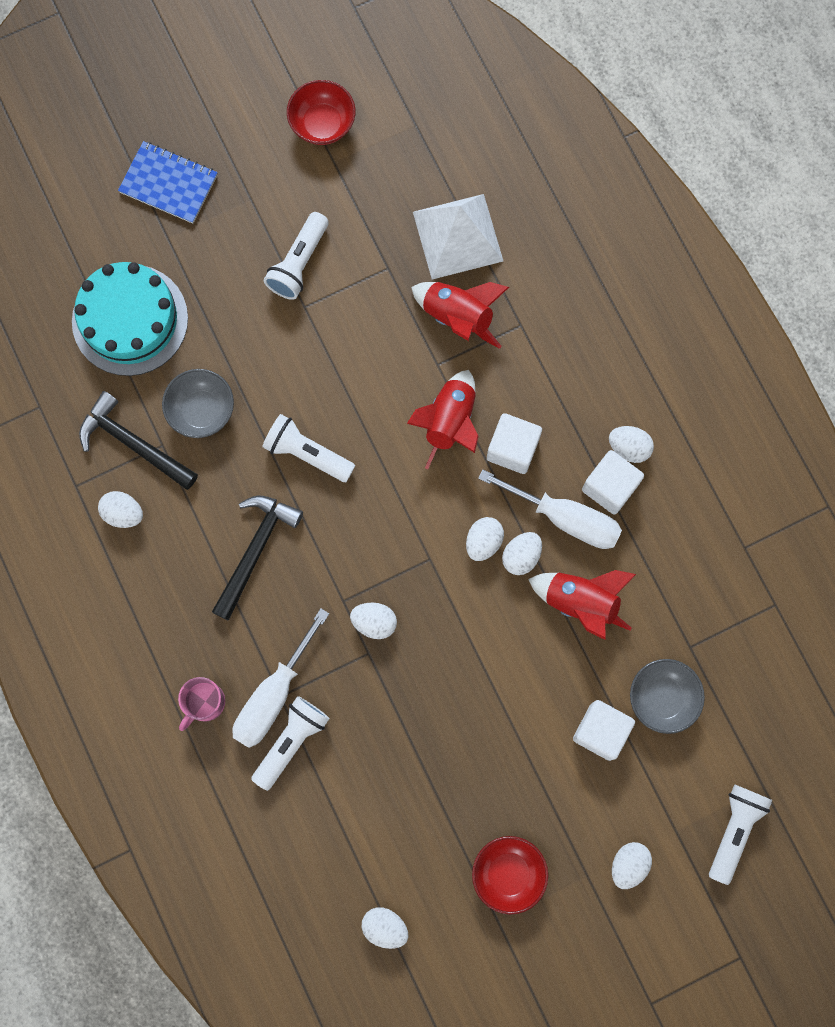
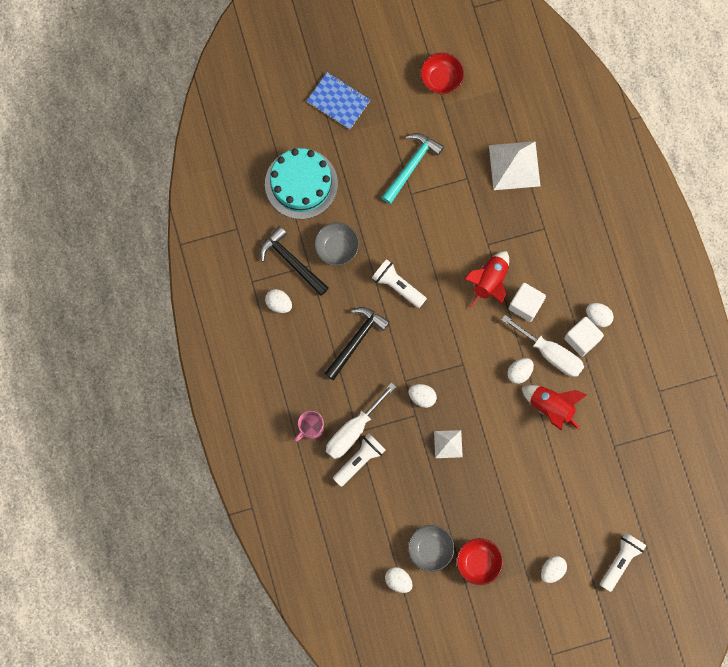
camera: 10 degrees right, 0 degrees up
white flashlight [264,212,328,300] -> turquoise hammer [381,133,444,204]
red rocket [411,282,509,349] -> none
white egg [466,517,504,561] -> none
white cube [573,700,635,761] -> none
grey bowl [630,659,705,734] -> grey bowl moved to [408,525,455,572]
none -> white pyramid [434,430,463,458]

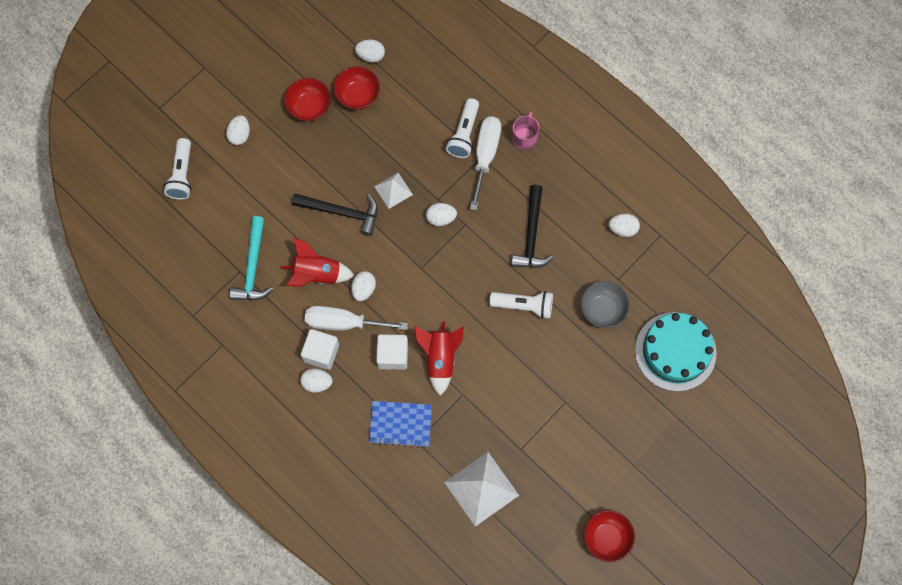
camera: 150 degrees right, 5 degrees down
black hammer [260,226,329,296] -> black hammer moved to [292,193,378,236]
blue notebook [307,72,370,129] -> blue notebook moved to [369,401,432,448]
turquoise hammer [381,133,444,204] -> turquoise hammer moved to [229,216,273,300]
grey bowl [408,525,455,572] -> red bowl [333,66,380,110]

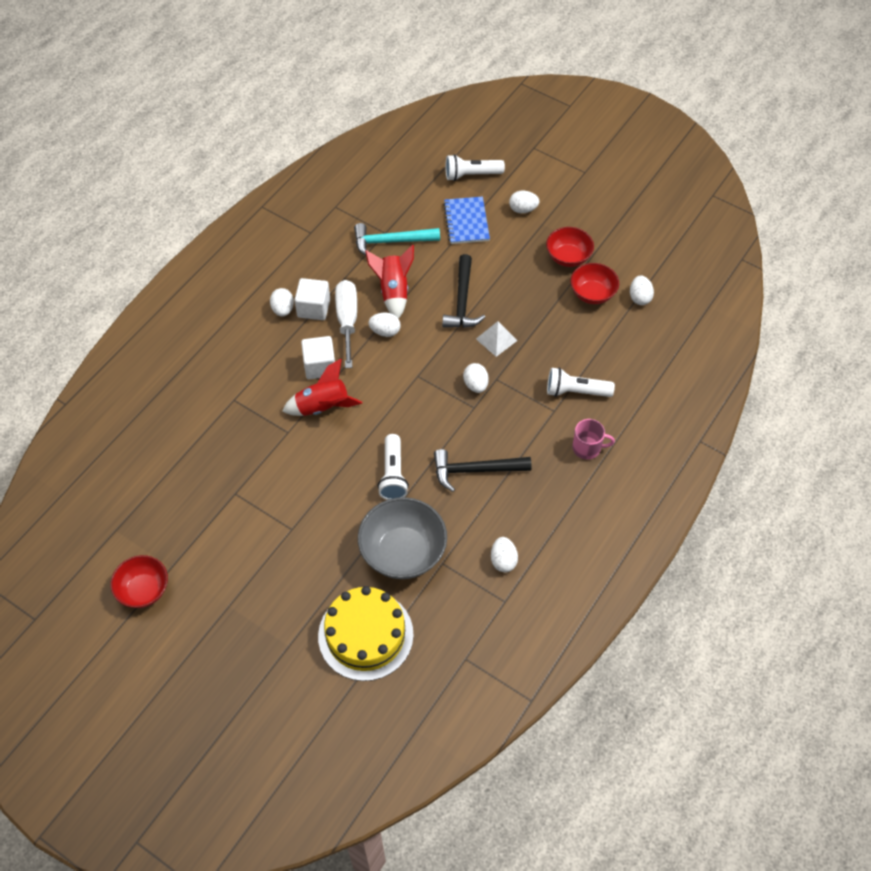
camera: 80 degrees right, 15 degrees down
blue notebook [369,401,432,448] -> blue notebook moved to [443,196,490,244]
white pyramid [444,452,519,527] -> none
white screwdriver [470,116,501,210] -> none
grey bowl [581,281,630,328] -> grey bowl [358,497,447,579], size x1.59
turquoise cake [635,312,717,392] -> yellow cake [318,586,414,681]

